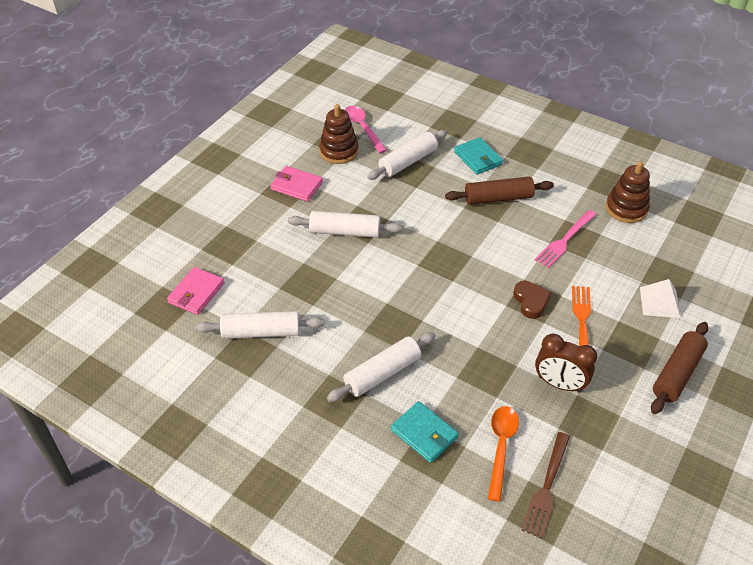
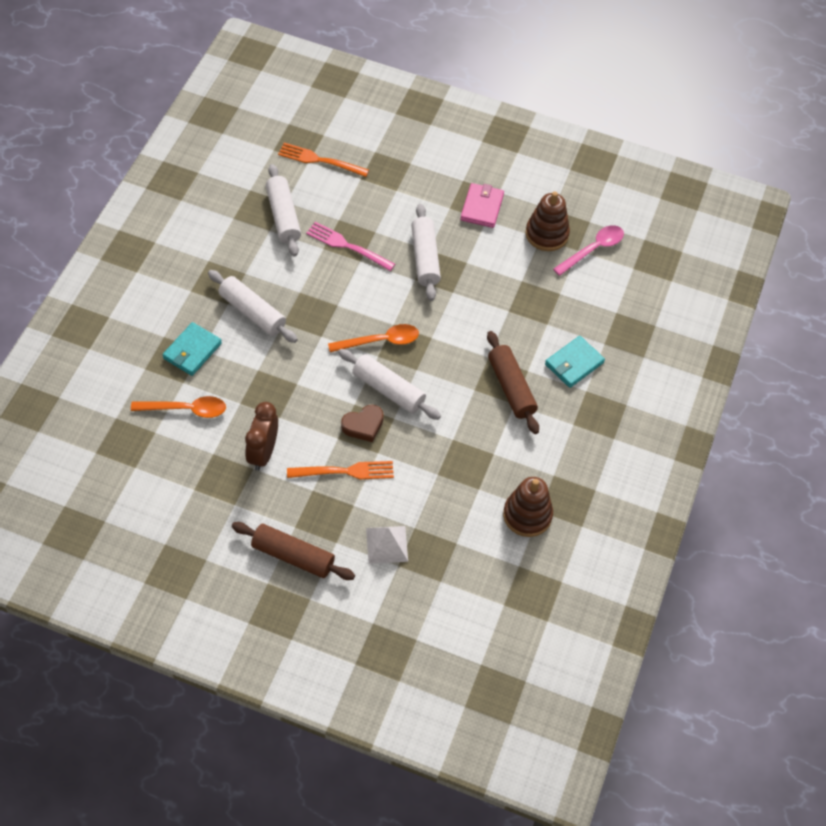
camera: 75 degrees right, 10 degrees up
pink wallet [167,267,225,315] -> orange fork [278,143,369,177]
white rolling pin [367,130,448,180] -> white rolling pin moved to [338,349,441,420]
brown fork [521,432,570,538] -> none
pink fork [534,210,597,268] -> pink fork moved to [306,222,395,271]
none -> orange spoon [328,324,419,352]

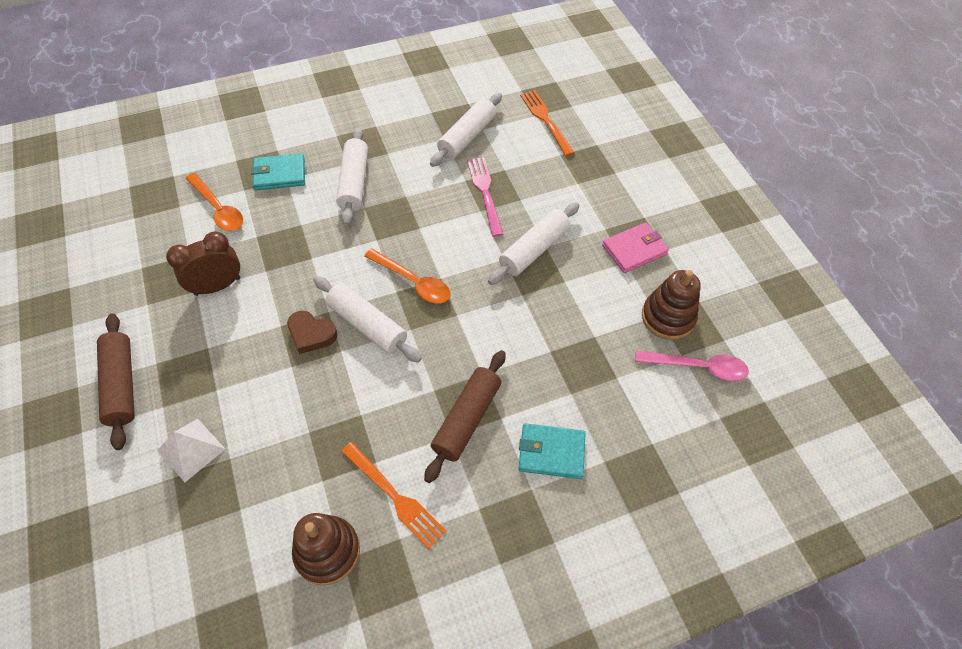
camera: 50 degrees right, 0 degrees up
orange fork [287,461,394,479] -> orange fork moved to [341,442,447,549]
white rolling pin [338,349,441,420] -> white rolling pin turned 45 degrees counterclockwise [314,276,422,363]

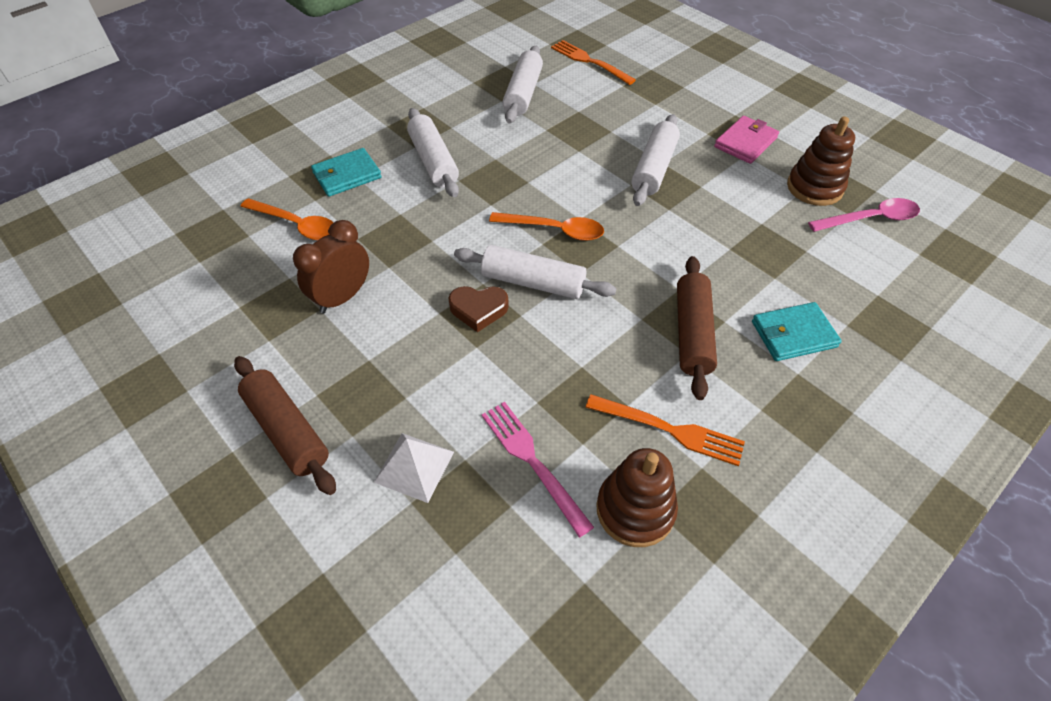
camera: 20 degrees left, 5 degrees down
pink fork [467,157,503,237] -> pink fork moved to [482,402,594,538]

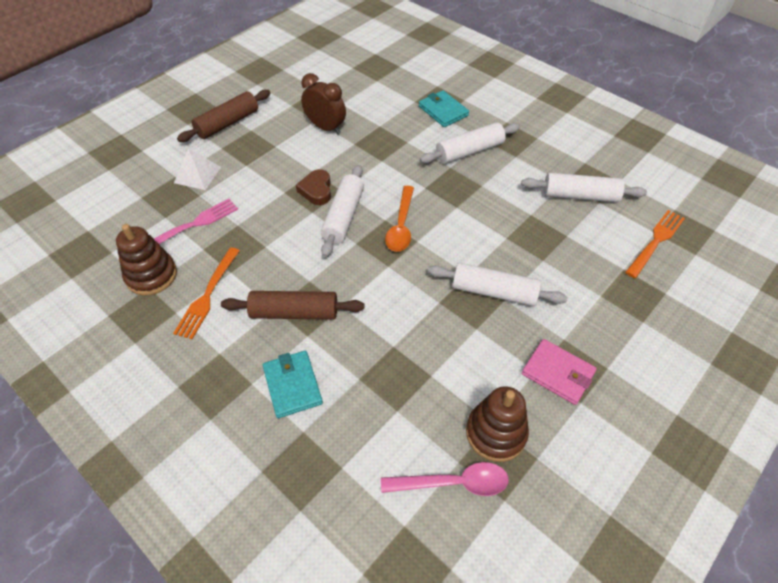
camera: 85 degrees right, 0 degrees up
orange spoon [241,198,334,240] -> none
pink spoon [808,198,920,232] -> pink spoon turned 75 degrees counterclockwise [381,462,509,496]

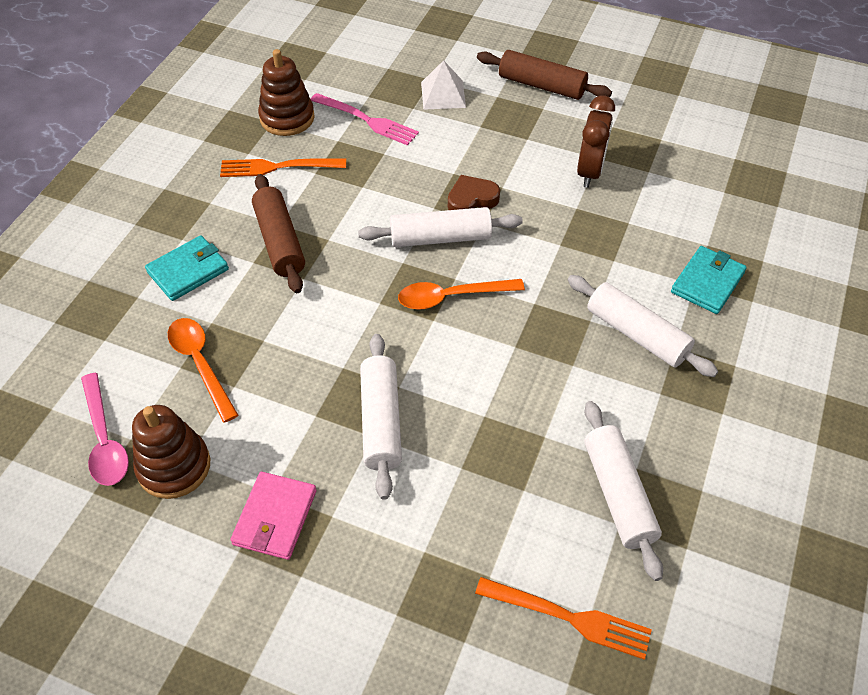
camera: 70 degrees right, 0 degrees up
none -> orange spoon [168,318,238,423]

